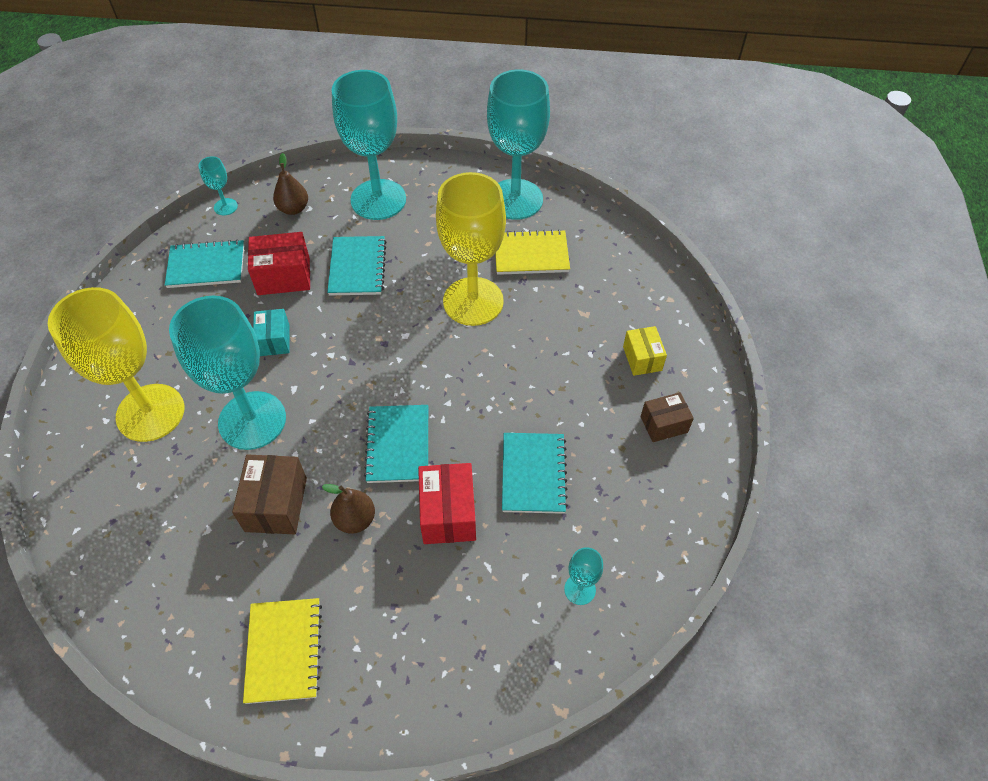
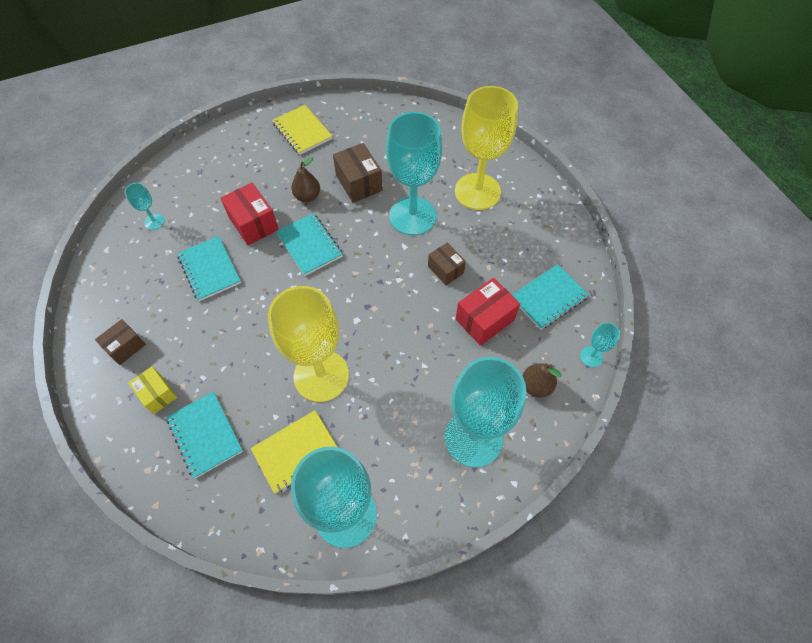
camera: 150 degrees right, 5 degrees up
turquoise box [253,309,290,356] -> brown box [428,243,466,285]
turquoise notebook [327,236,386,296] -> turquoise notebook moved to [166,391,243,479]

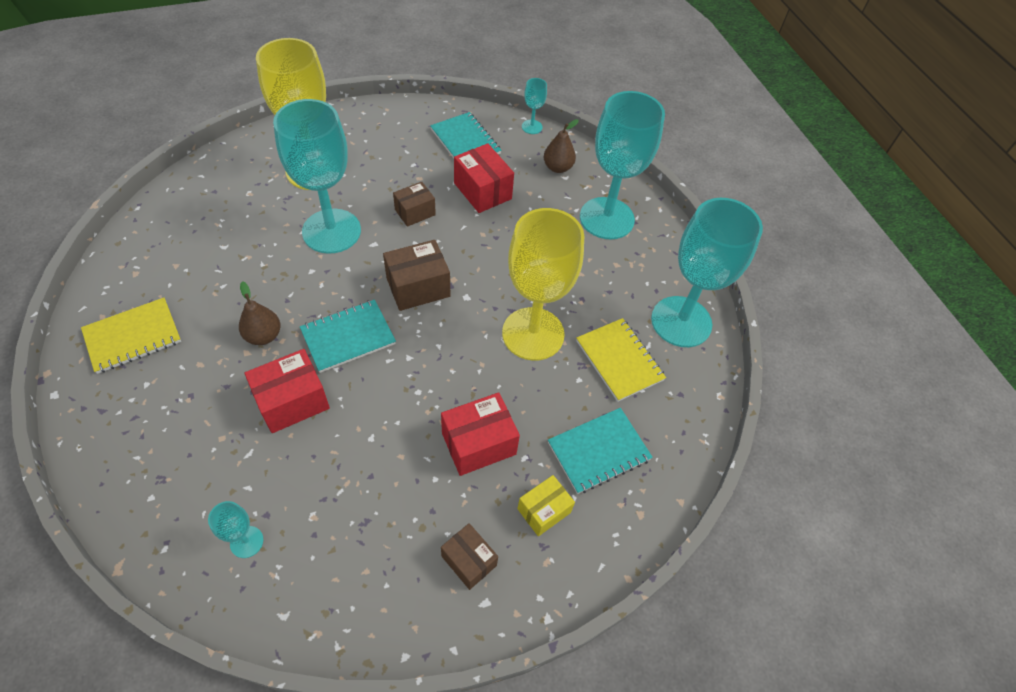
camera: 90 degrees left, 5 degrees down
turquoise notebook [177,236,241,301] -> none
brown box [333,143,383,203] -> brown box moved to [383,240,450,311]
none -> red box [441,392,520,476]

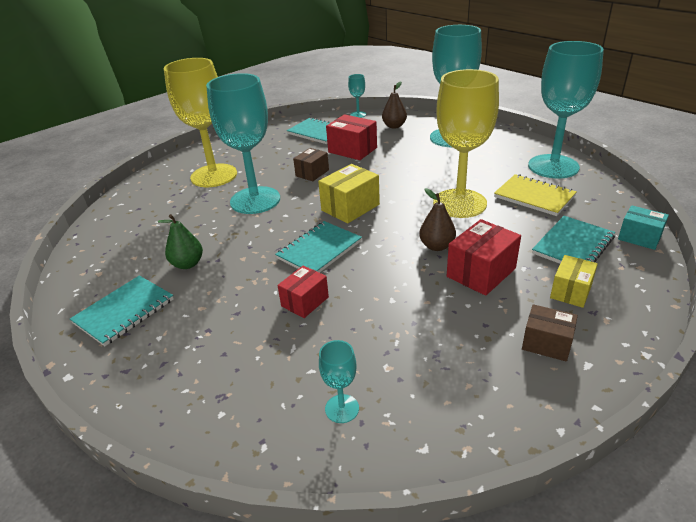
camera: 15 degrees left, 20 degrees down
yellow notebook [81,298,181,374] -> turquoise notebook [70,275,174,346]
brown pear [239,281,281,345] -> brown pear moved to [419,188,456,251]
red box [244,349,330,433] -> red box [277,266,329,318], size x0.66
brown box [383,240,450,311] -> yellow box [318,164,380,224]
none -> green pear [158,214,203,269]
none -> turquoise box [618,205,669,250]

